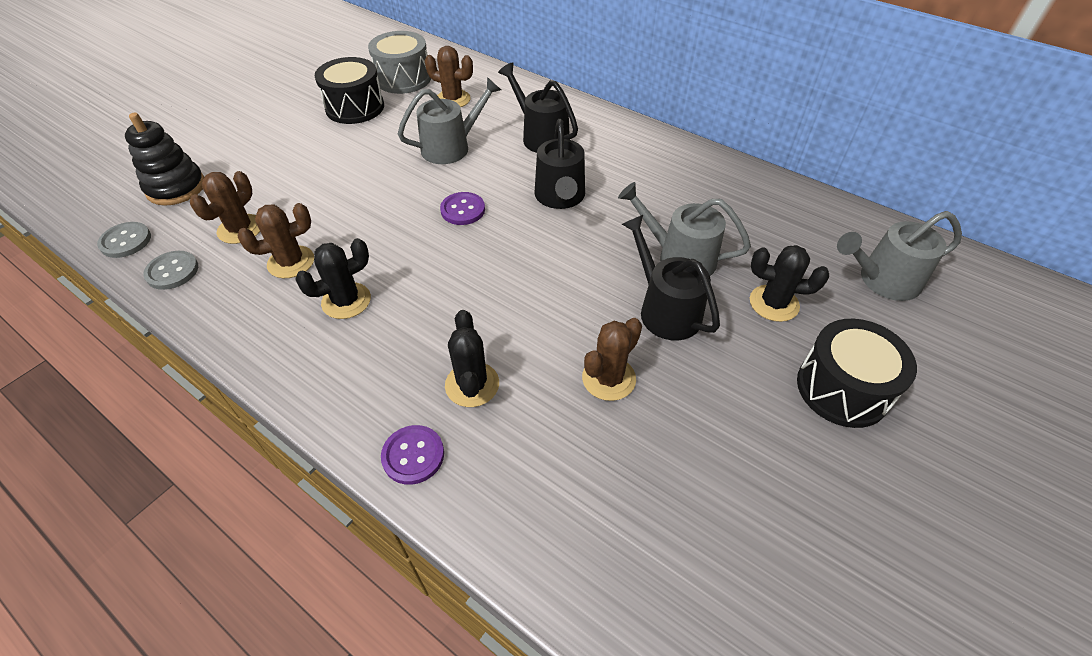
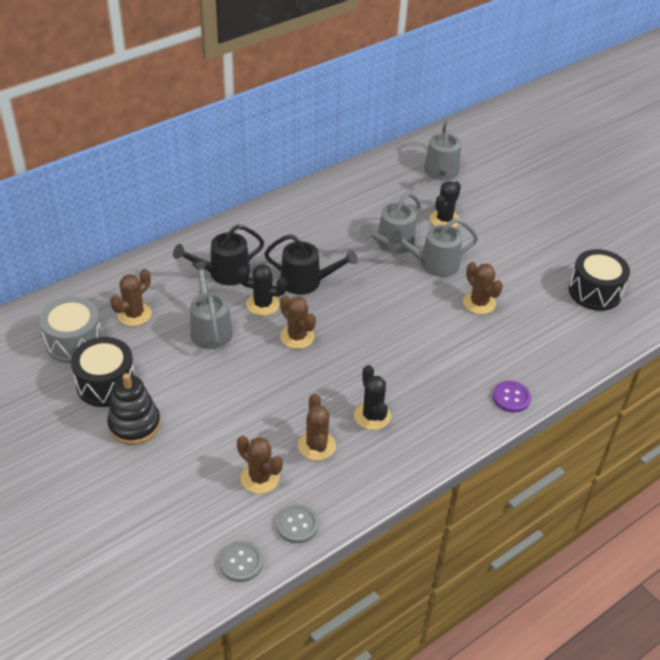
camera: 75 degrees left, 5 degrees down
black stacking toy [125,113,205,206] -> black stacking toy moved to [107,373,161,445]
purple button [440,192,485,225] -> brown cactus [280,295,316,349]
black cactus [445,310,499,407] -> black cactus moved to [238,264,287,316]
black watering can [622,215,720,340] -> grey watering can [390,218,478,277]
black drum [797,319,917,428] -> black drum moved to [569,249,630,311]

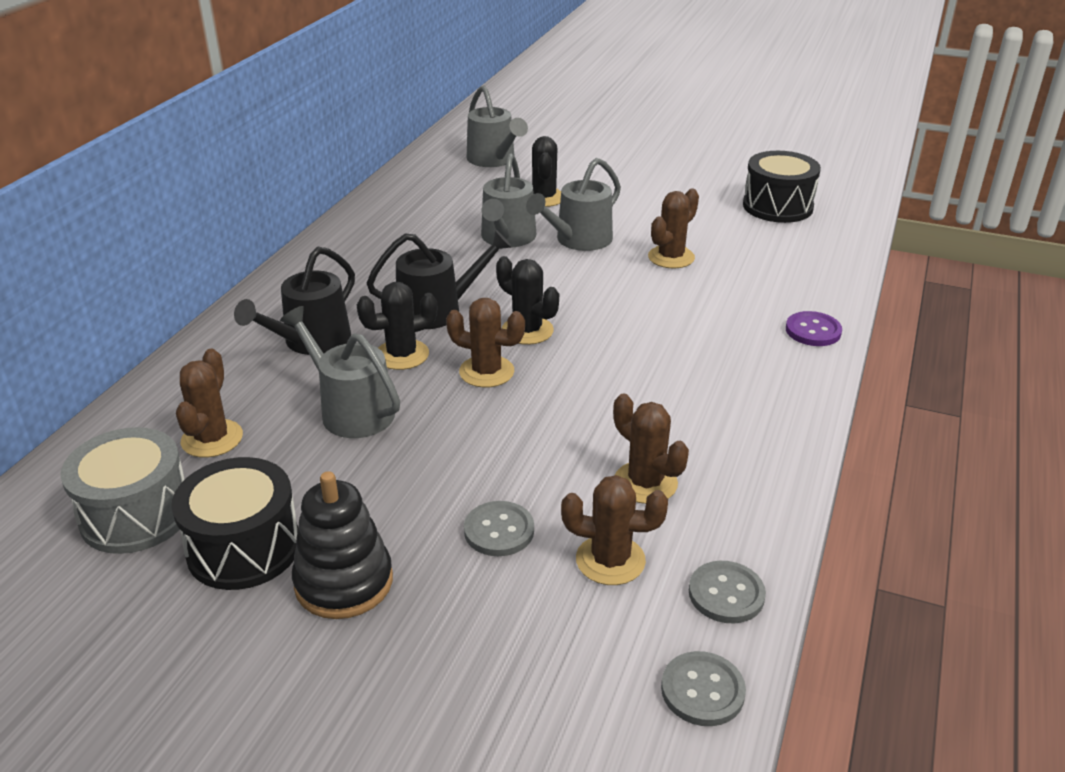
camera: 30 degrees left, 10 degrees down
black cactus [354,365,391,430] -> black cactus moved to [496,256,559,345]
brown cactus [463,262,503,314] -> brown cactus turned 75 degrees counterclockwise [648,188,699,268]
none -> grey button [464,501,534,556]

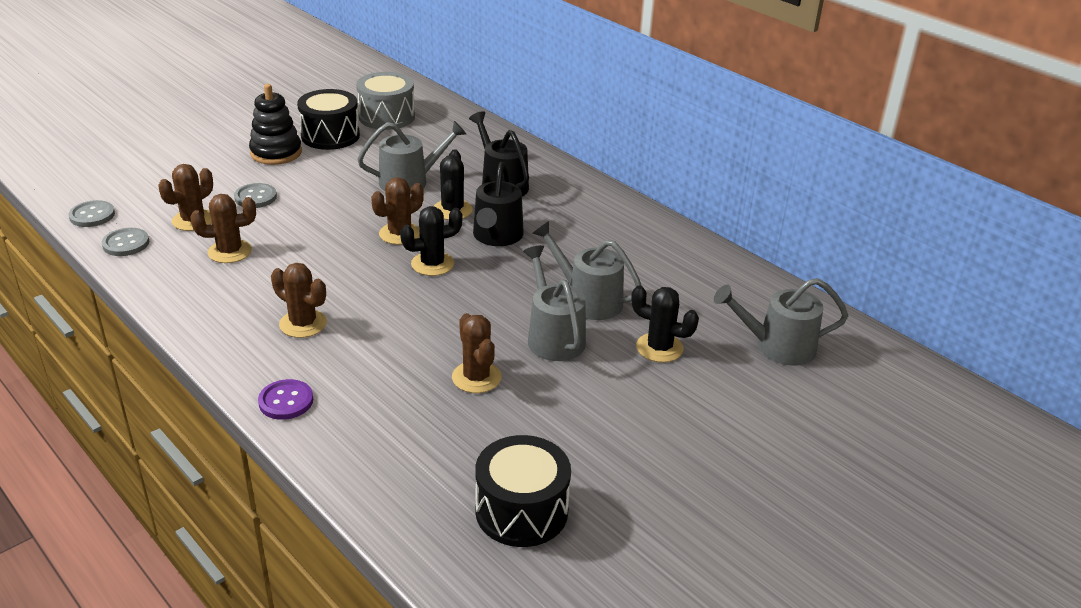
camera: 115 degrees right, 0 degrees up
brown cactus [176,349,243,458] -> brown cactus moved to [271,263,327,338]

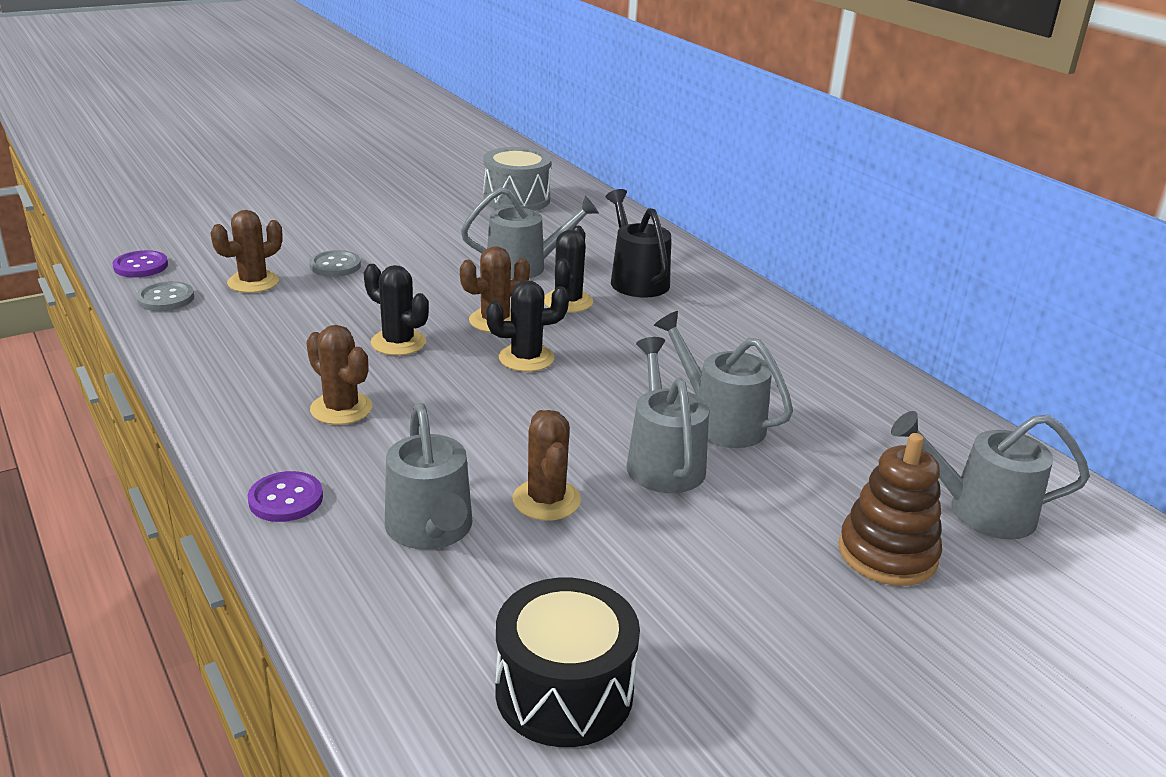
camera: 10 degrees right, 5 degrees down
grey button [68,200,115,227] -> purple button [112,250,168,277]
brown cactus [191,194,256,263] -> none
black stacking toy [249,84,302,165] -> none
black drum [297,89,360,150] -> none
black watering can [473,162,524,246] -> none
black cactus [631,286,699,362] -> black cactus moved to [364,264,429,355]
none -> grey watering can [385,403,472,550]
none -> brown stacking toy [839,433,942,586]

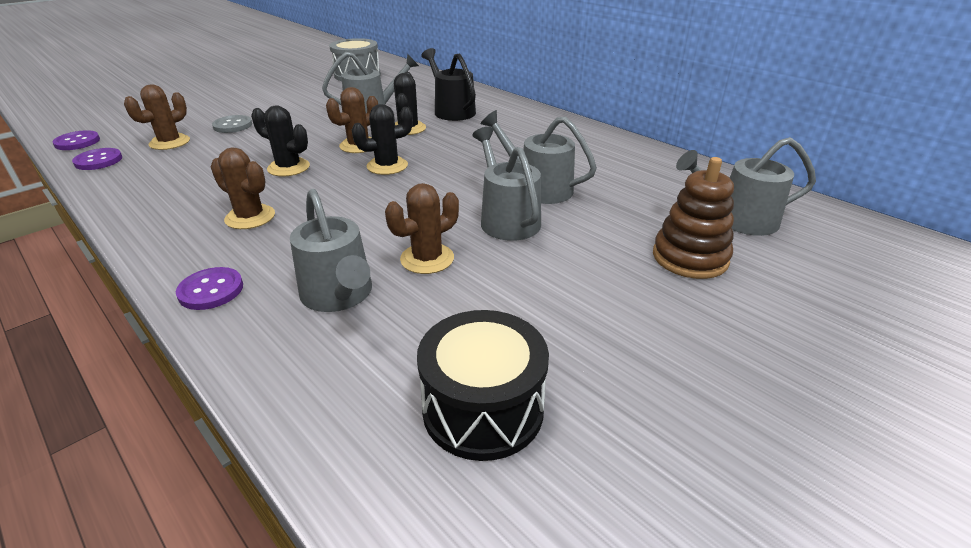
camera: 10 degrees left, 5 degrees up
grey button [136,281,194,311] -> purple button [72,148,122,170]
brown cactus [513,410,581,521] -> brown cactus turned 75 degrees clockwise [385,183,459,274]

